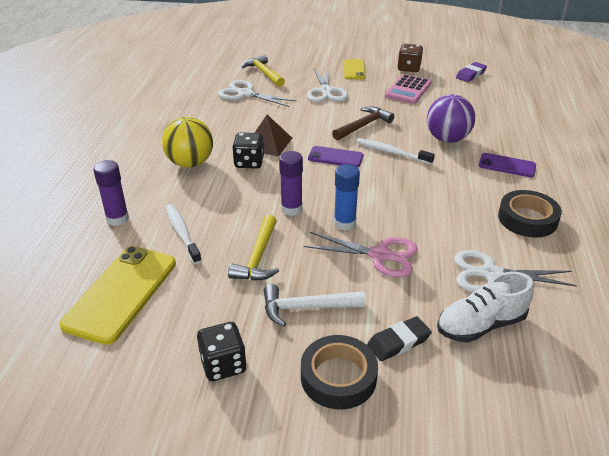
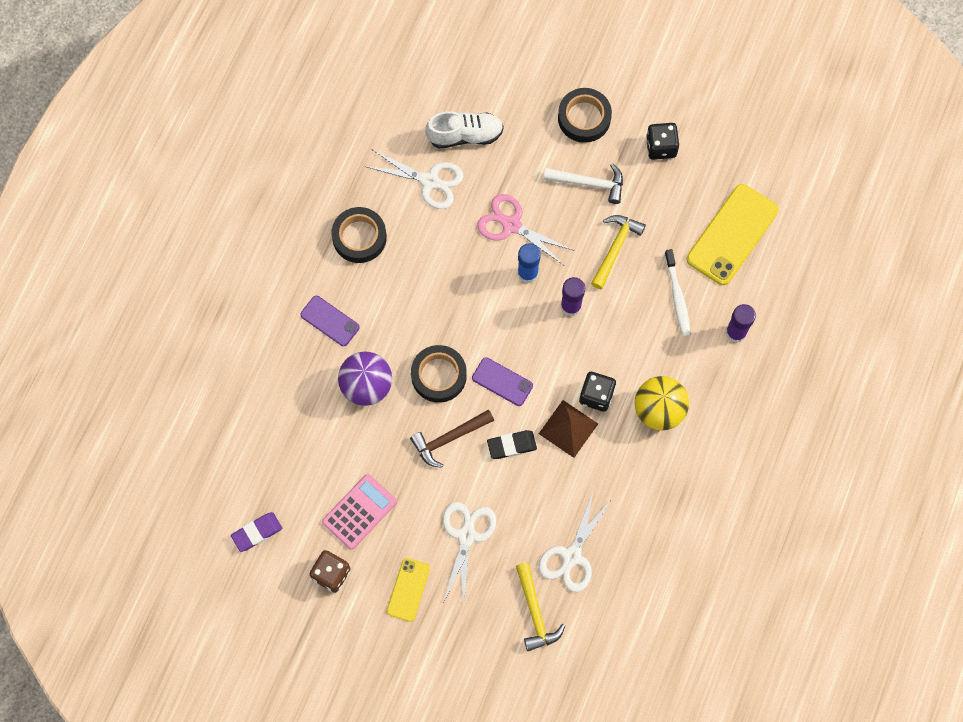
camera: 165 degrees left, 35 degrees up
white scissors [218,80,296,107] -> white scissors turned 75 degrees clockwise [538,490,611,592]
white toothbrush [356,138,435,165] -> black tape [411,345,467,403]
black eraser [367,316,432,361] -> black eraser moved to [487,430,537,459]

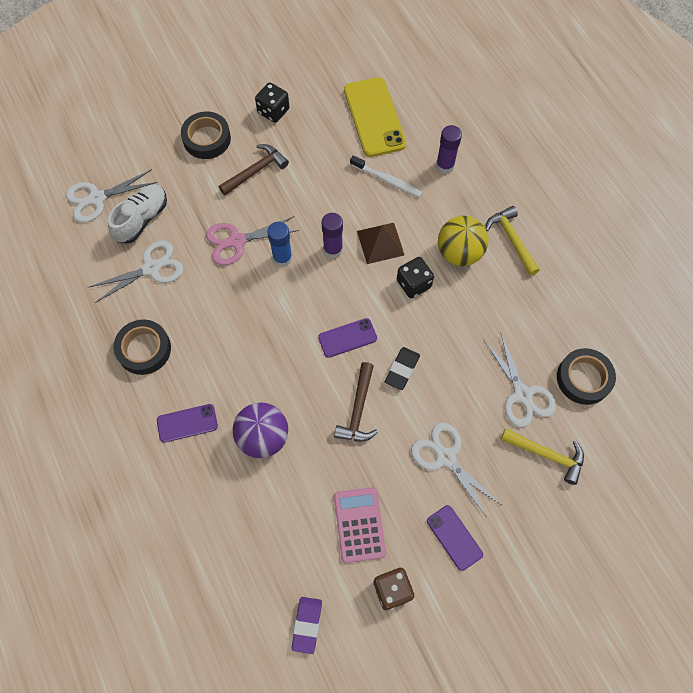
camera: 50 degrees left, 5 degrees down
yellow phone [387,558,430,622] -> purple phone [427,505,483,571]
black tape [411,345,467,403] -> black tape moved to [557,348,616,405]
brown pyramid [539,400,598,458] -> brown pyramid moved to [357,223,404,264]
white hammer [544,163,623,204] -> brown hammer [219,144,289,195]
yellow hammer [591,215,646,289] -> yellow hammer moved to [485,206,540,276]
none -> white scissors [66,169,158,223]

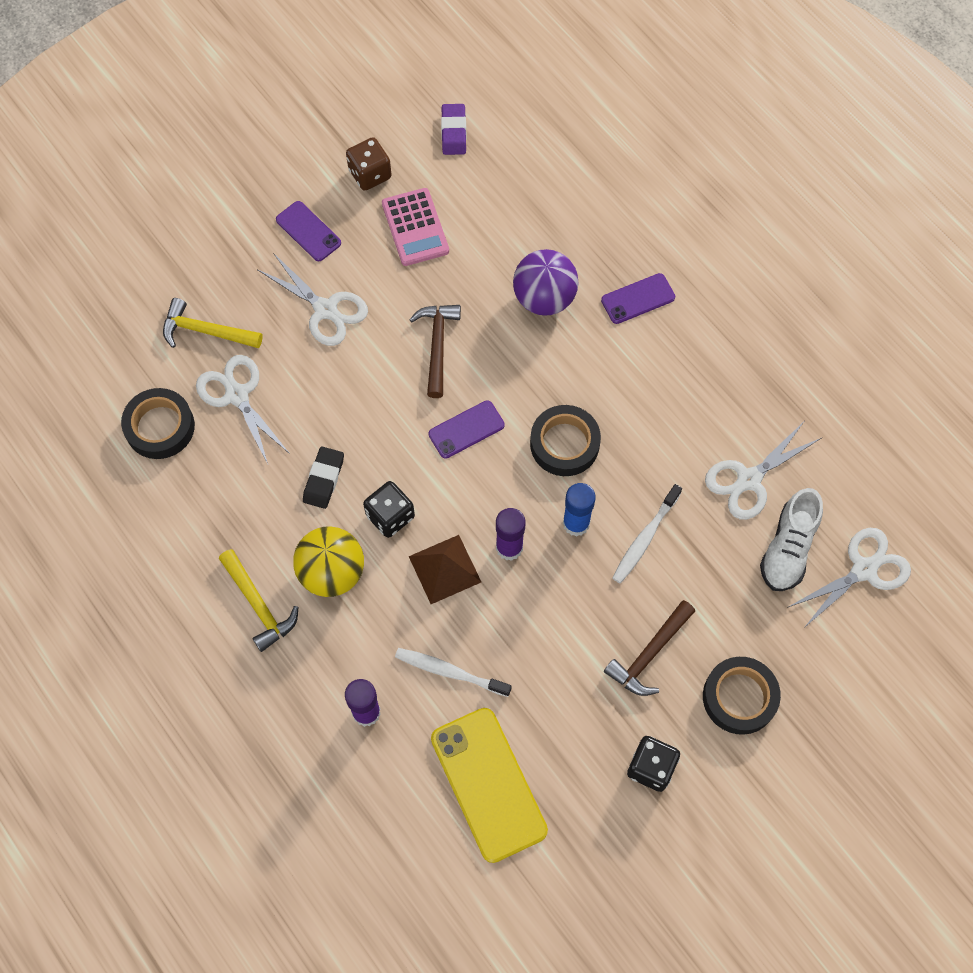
camera: 170 degrees right, 0 degrees up
black tape [114,320,171,375] -> black tape moved to [530,405,601,476]
pink scissors [206,216,300,265] -> white toothbrush [612,484,682,583]
black eraser [385,347,420,390] -> black eraser moved to [303,447,344,509]

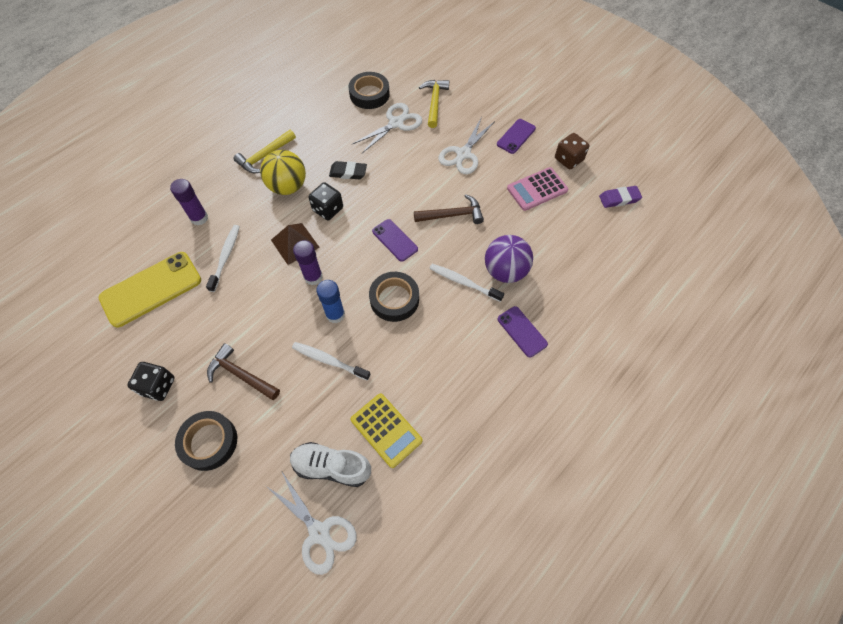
camera: 80 degrees right, 5 degrees down
white scissors [705,422,821,520] -> yellow calculator [351,393,423,468]
none -> white toothbrush [429,264,504,302]

